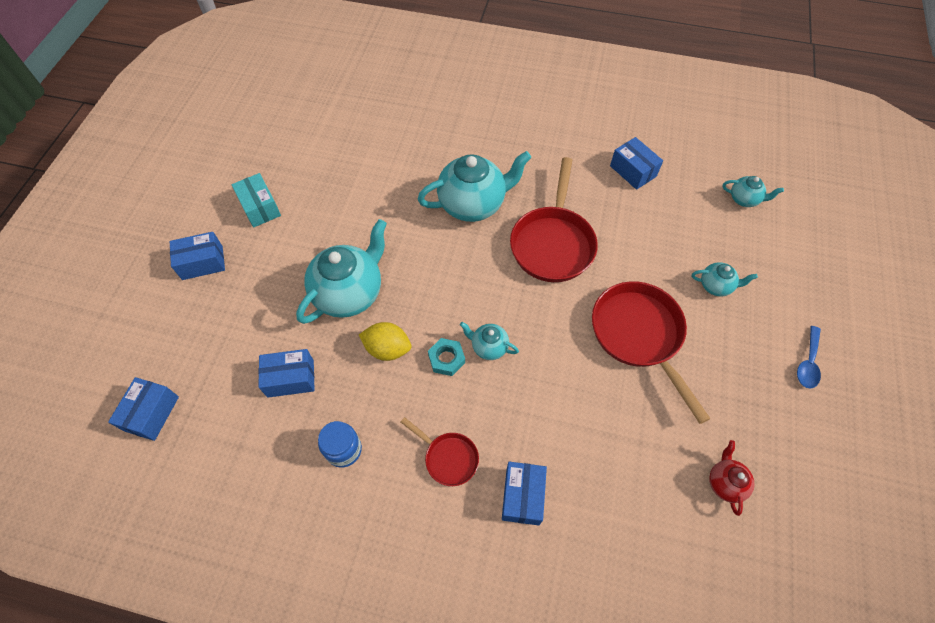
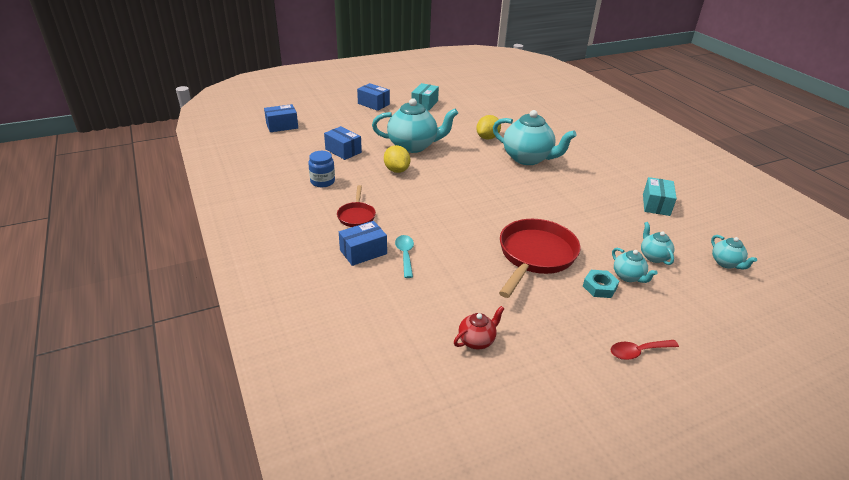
camera: 50 degrees right, 25 degrees down
turquoise nut [428,338,465,376] -> turquoise nut moved to [583,270,619,298]
turquoise teapot [460,322,519,360] -> turquoise teapot moved to [641,222,674,265]
red pan [510,157,598,282] -> none
blue box [610,137,663,190] -> turquoise box [643,177,677,216]
blue spoon [797,326,821,389] -> red spoon [610,340,679,360]
none -> turquoise spoon [395,235,414,278]
none -> yellow lemon [476,115,501,140]

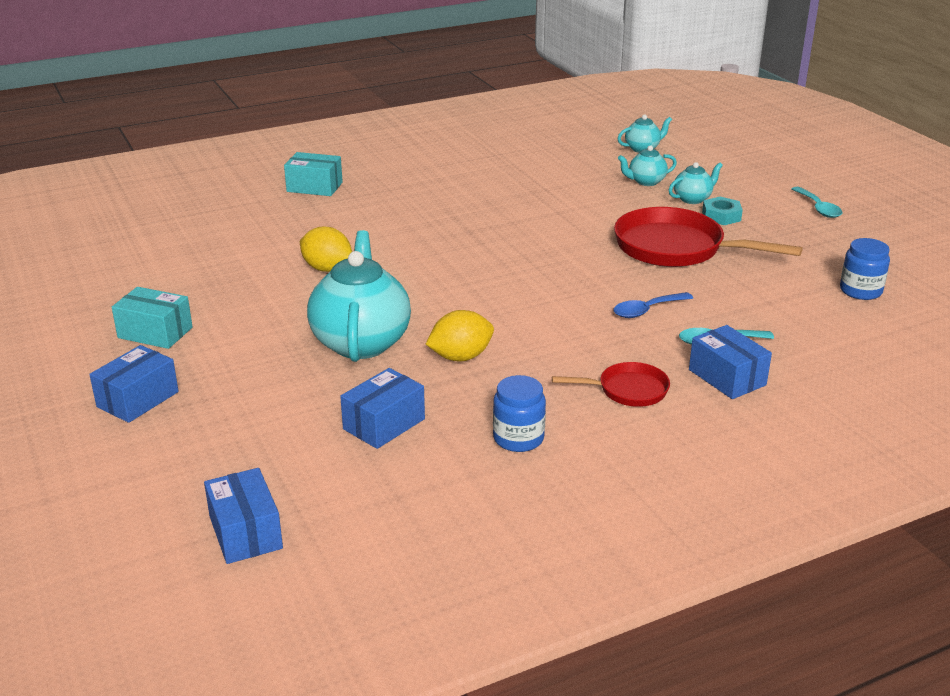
camera: 90 degrees left, 5 degrees down
red teapot [454,306,505,350] -> blue jar [840,238,890,300]
turquoise teapot [493,110,577,165] -> none
red spoon [610,340,679,360] -> turquoise spoon [792,187,842,218]
turquoise box [643,177,677,216] -> turquoise box moved to [284,152,343,196]
none -> blue spoon [614,292,693,318]

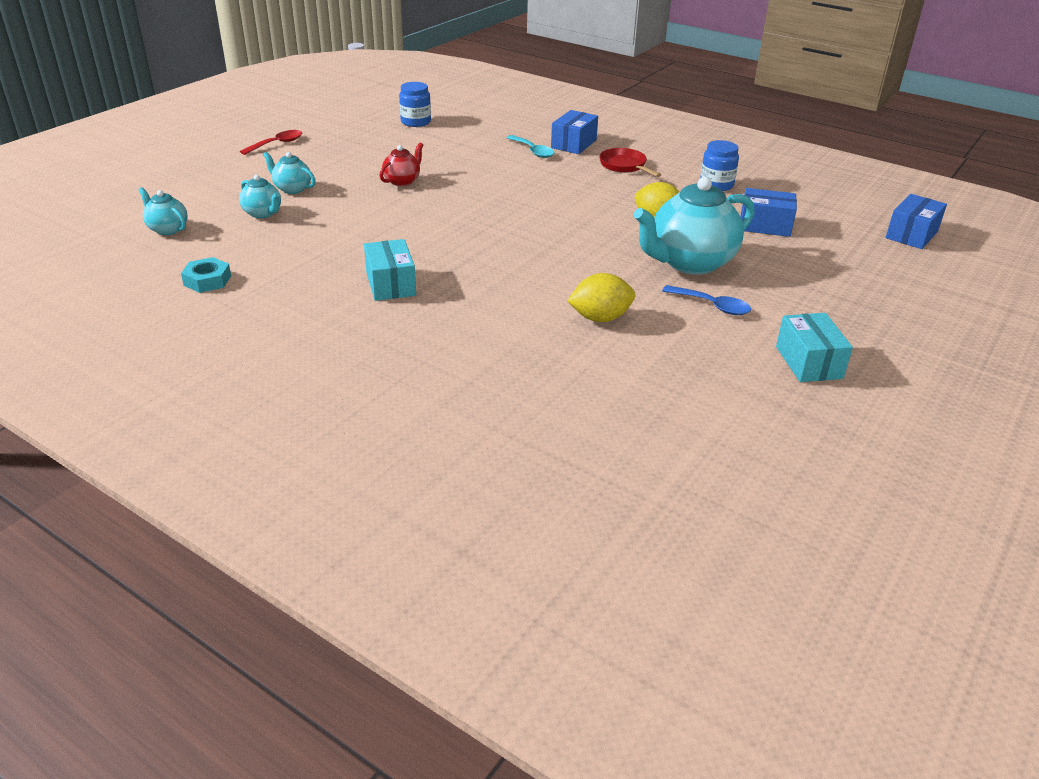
camera: 120 degrees left, 5 degrees up
blue box [89,345,179,423] -> none
turquoise box [284,152,343,196] -> turquoise box moved to [364,239,416,301]
yellow lemon [300,227,352,272] -> yellow lemon turned 75 degrees clockwise [567,273,635,322]
red pan [614,207,803,267] -> red teapot [379,142,423,186]
blue spoon [614,292,693,318] -> blue spoon moved to [662,285,751,315]
turquoise nut [702,197,743,225] -> turquoise nut moved to [181,257,231,293]
turquoise spoon [792,187,842,218] -> red spoon [240,130,302,155]

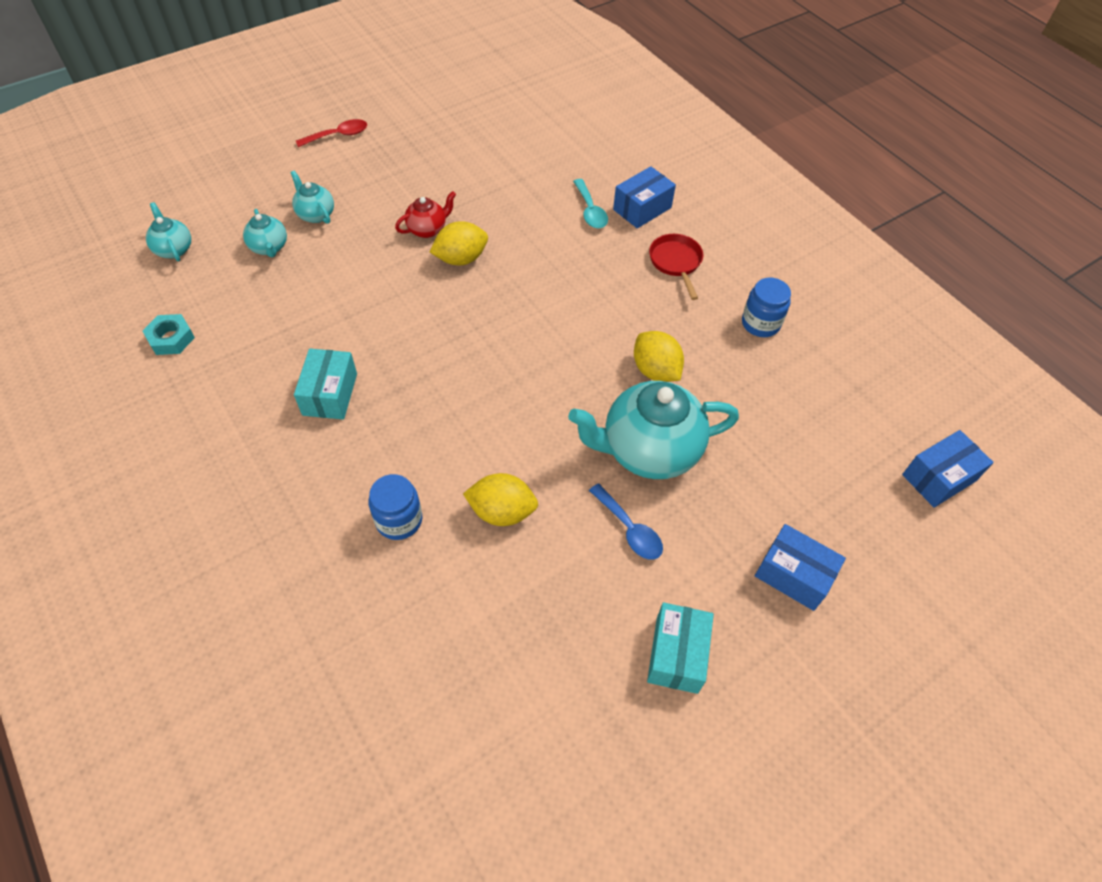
camera: 20 degrees right, 20 degrees up
blue jar [399,82,431,127] -> blue jar moved to [369,474,422,540]
blue box [741,188,797,237] -> blue box moved to [755,524,846,611]
none -> yellow lemon [430,221,488,265]

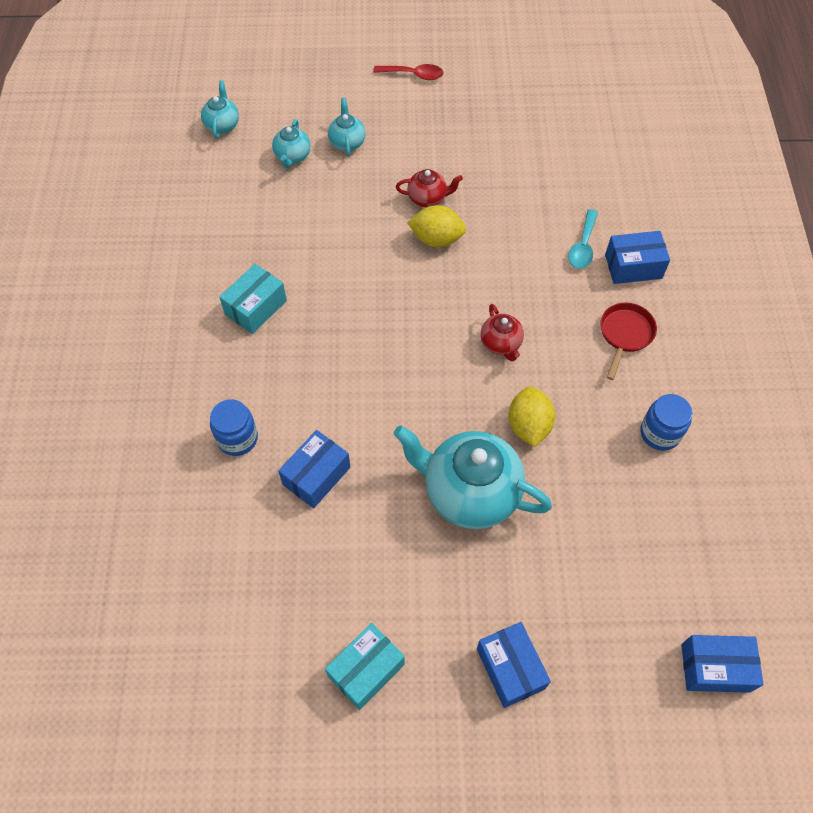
camera: 35 degrees right, 5 degrees up
turquoise nut [143,314,195,355] -> none
yellow lemon [463,473,538,526] -> blue box [278,430,350,508]
blue spoon [589,484,663,560] -> none
none -> red teapot [481,304,524,361]

